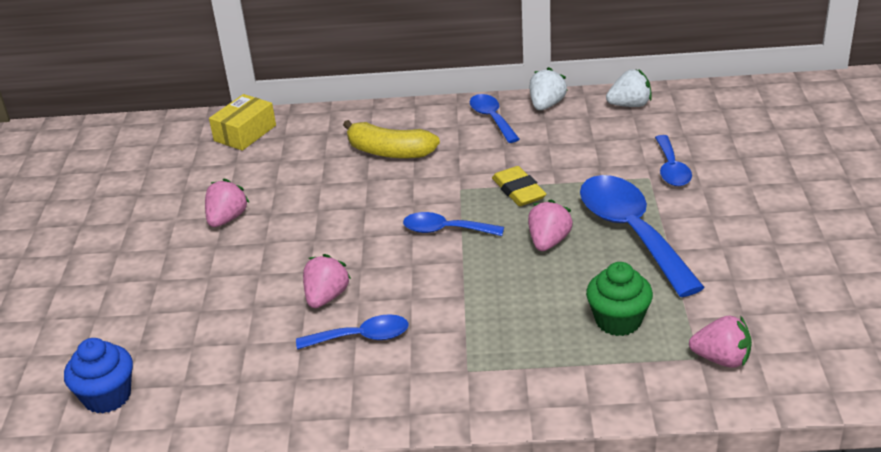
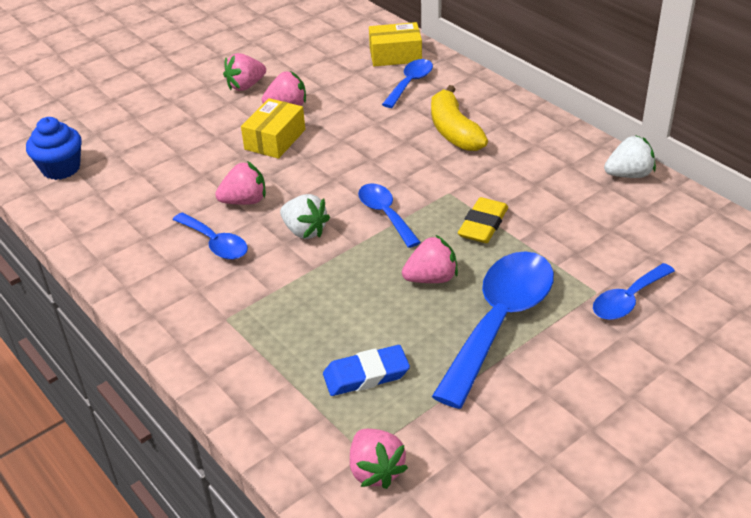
camera: 50 degrees right, 5 degrees up
blue spoon [470,94,519,143] -> blue spoon moved to [382,59,433,108]
green cupcake [586,262,653,336] -> blue eraser [323,345,410,396]
white strawberry [606,69,652,107] -> white strawberry moved to [280,194,330,239]
none -> pink strawberry [223,53,266,91]
none -> yellow box [241,98,305,159]

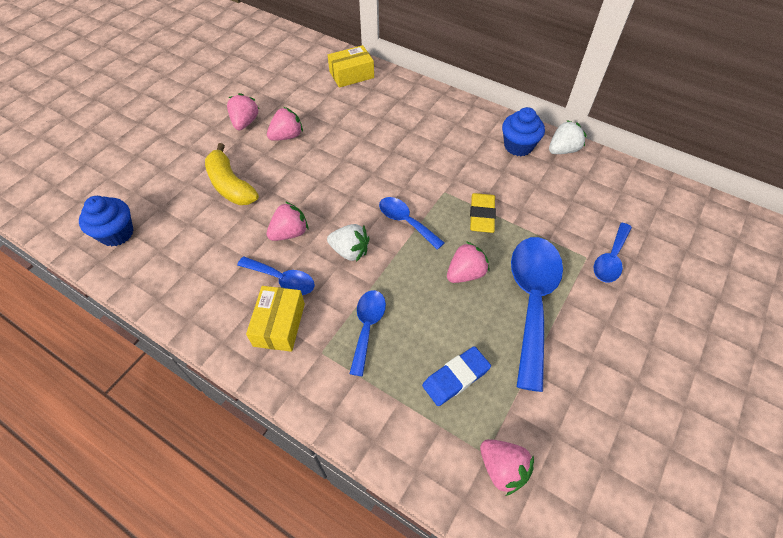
camera: 20 degrees left, 15 degrees up
pink strawberry [223,53,266,91] -> pink strawberry turned 150 degrees clockwise [227,93,259,130]
yellow box [241,98,305,159] -> yellow box moved to [246,286,305,352]
blue spoon [382,59,433,108] -> blue spoon moved to [349,290,386,376]
yellow banana [431,85,488,151] -> yellow banana moved to [205,143,259,205]
none -> blue cupcake [502,107,545,156]

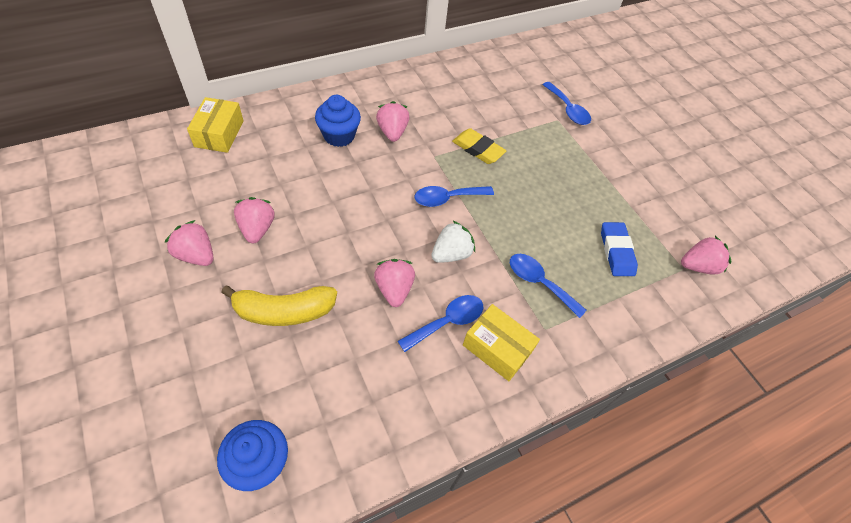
camera: 65 degrees left, 0 degrees up
pink strawberry [447,241,489,283] -> pink strawberry moved to [376,101,409,142]
blue cupcake [502,107,545,156] -> blue cupcake moved to [315,95,361,147]
blue spoon [511,237,563,392] -> none
white strawberry [549,120,587,154] -> none

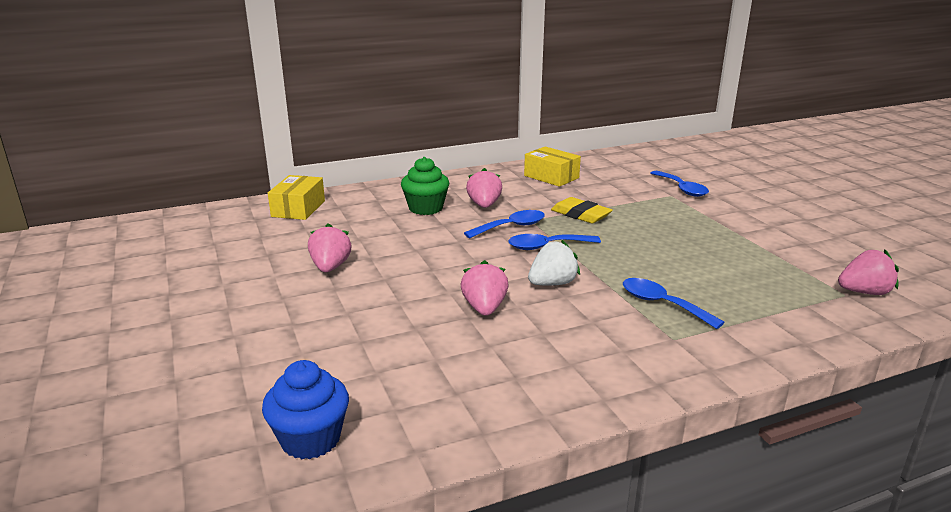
camera: 10 degrees right, 30 degrees down
pink strawberry [165,220,214,266] -> none
yellow banana [221,286,337,326] -> none
blue cupcake [315,95,361,147] -> green cupcake [401,157,449,215]
blue spoon [398,295,483,352] -> blue spoon moved to [464,210,545,238]
yellow box [463,304,540,381] -> yellow box moved to [524,146,581,187]
blue eraser [601,222,638,276] -> none

